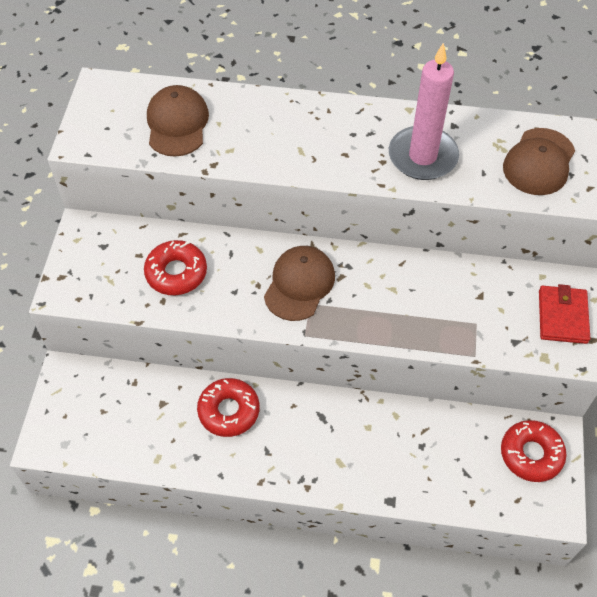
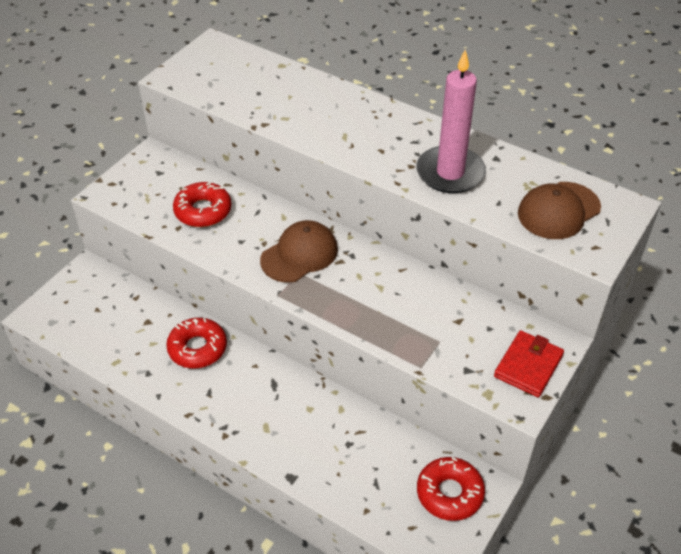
camera: 25 degrees right, 10 degrees down
brown cap [147,85,209,157] -> none

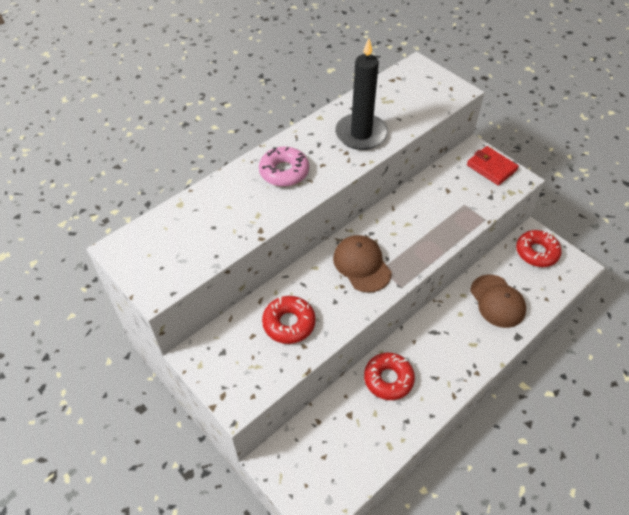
camera: 75 degrees left, 5 degrees up
pink candle [416,50,486,193] -> black candle [335,38,388,150]
brown cap [518,182,601,239] -> brown cap moved to [470,275,526,328]
none -> pink donut [259,147,309,187]

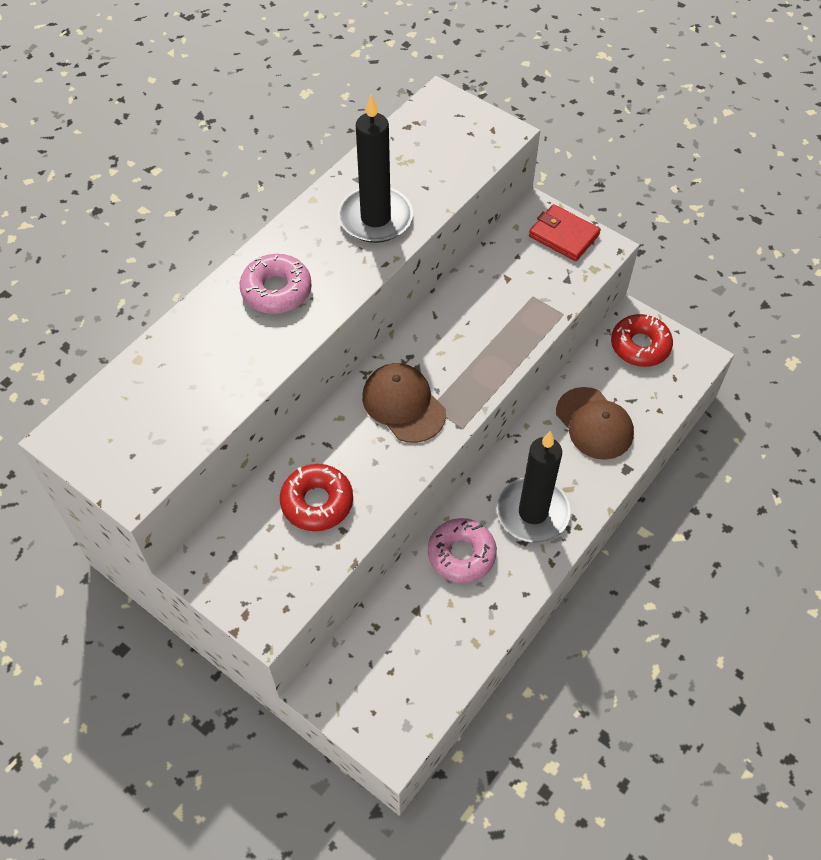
camera: 10 degrees left, 5 degrees up
red donut [364,353,415,400] -> pink donut [428,518,497,583]
none -> black candle [497,431,571,543]

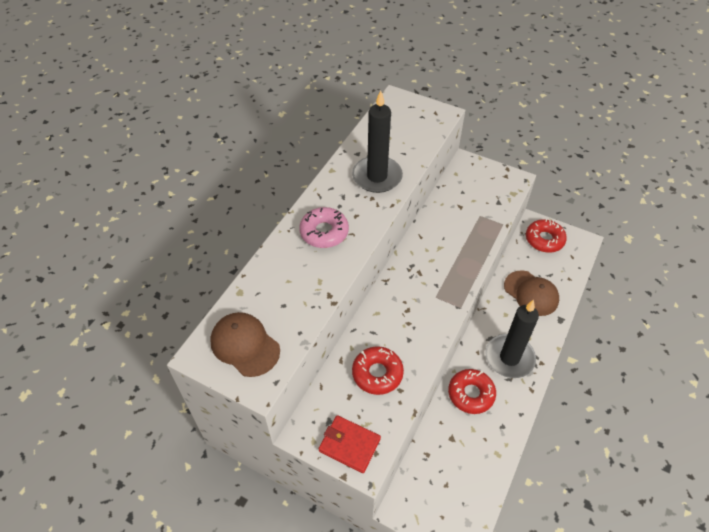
camera: 10 degrees left, 5 degrees down
brown cap [362,363,446,443] -> brown cap moved to [210,312,280,377]
pink donut [428,518,497,583] -> red donut [448,369,496,414]
red wallet [529,204,601,261] -> red wallet moved to [319,415,381,473]

